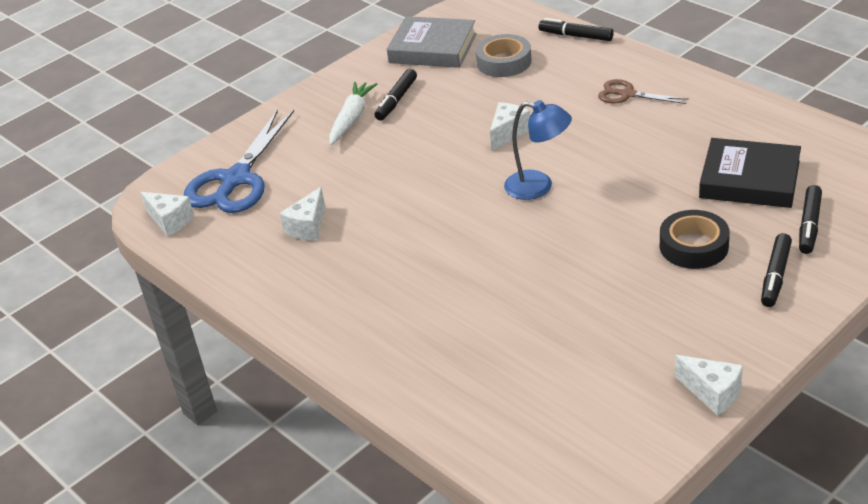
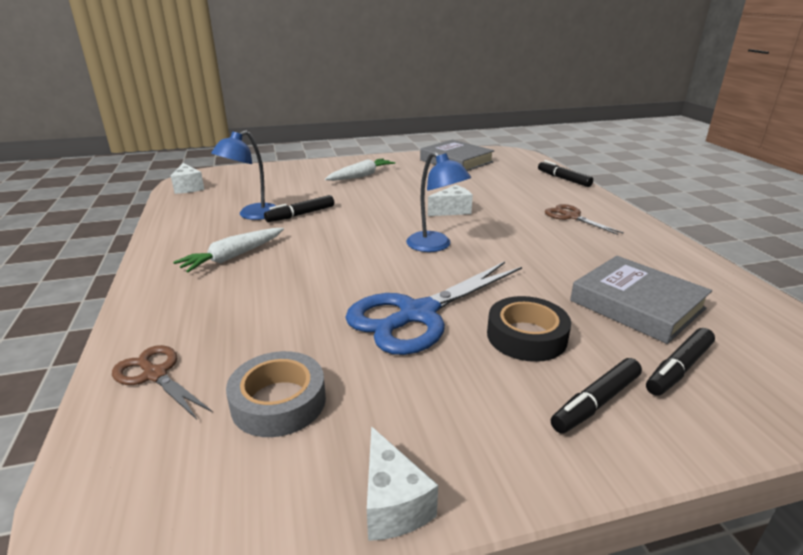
camera: 25 degrees right, 10 degrees down
blue scissors [184,109,294,213] -> blue scissors moved to [345,261,522,355]
white cheese [280,187,325,241] -> blue lamp [211,130,276,220]
black marker [375,69,417,121] -> black marker moved to [264,195,334,222]
grey tape [476,34,531,77] -> grey tape moved to [226,351,326,437]
black book [699,138,801,208] -> grey book [570,256,712,344]
none -> brown scissors [112,345,213,420]
none -> white carrot [173,228,284,273]

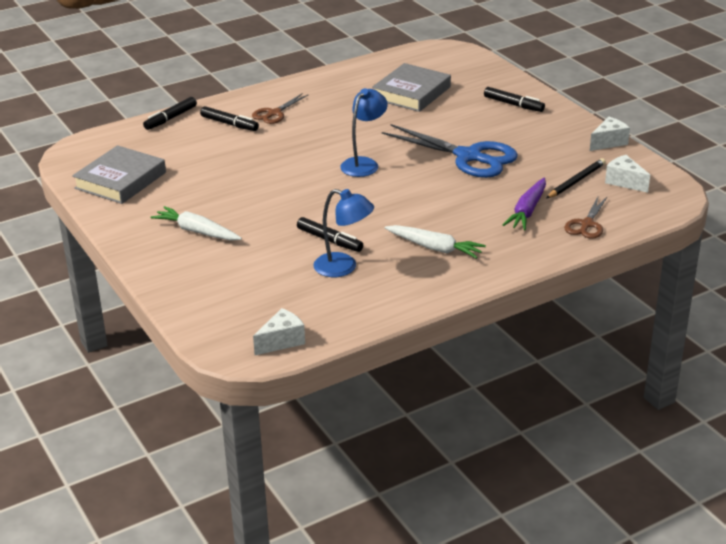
camera: 105 degrees left, 5 degrees up
grey tape [226,351,326,437] -> black pencil [546,158,606,198]
white cheese [428,185,473,216] -> white cheese moved to [605,155,650,193]
black tape [487,296,571,362] -> none
black marker [646,328,715,396] -> black marker moved to [200,106,259,131]
none -> purple carrot [503,178,546,230]

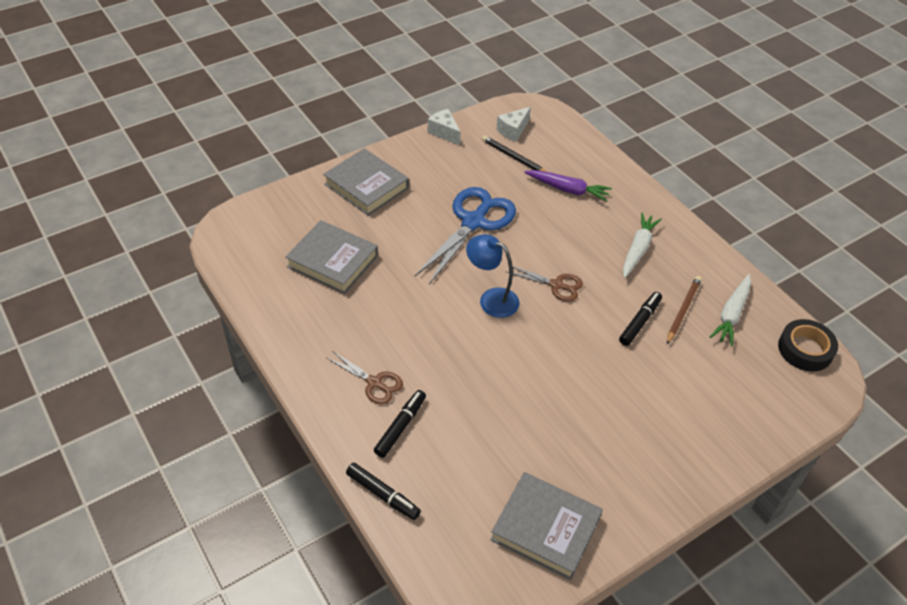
camera: 95 degrees left, 15 degrees up
white carrot [151,206,242,241] -> white carrot moved to [710,274,751,346]
white cheese [253,308,305,355] -> black tape [778,319,838,372]
blue lamp [314,189,374,277] -> brown pencil [667,276,702,344]
black marker [484,87,545,112] -> grey book [323,148,409,216]
brown scissors [564,195,607,239] -> brown scissors moved to [507,266,583,302]

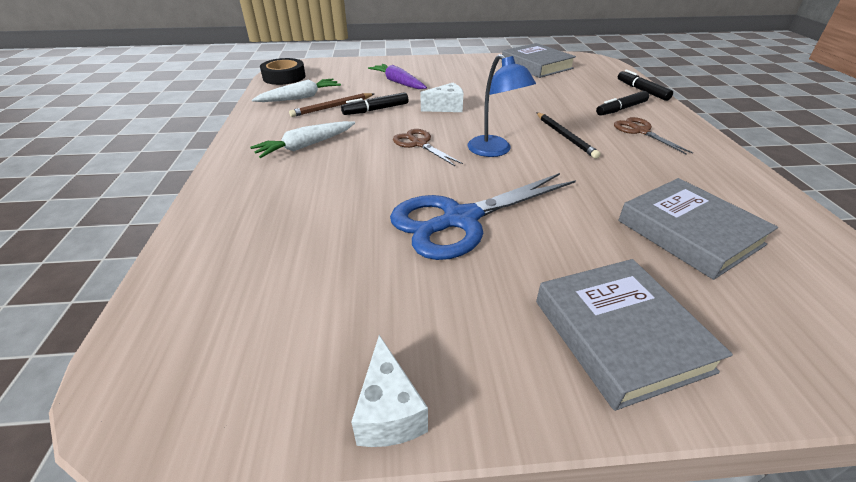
camera: 150 degrees left, 10 degrees down
black pencil [482,135,547,172] -> black pencil moved to [536,112,601,159]
white cheese [497,107,531,142] -> white cheese moved to [421,83,464,112]
purple carrot [524,170,612,202] -> purple carrot moved to [368,64,427,89]

